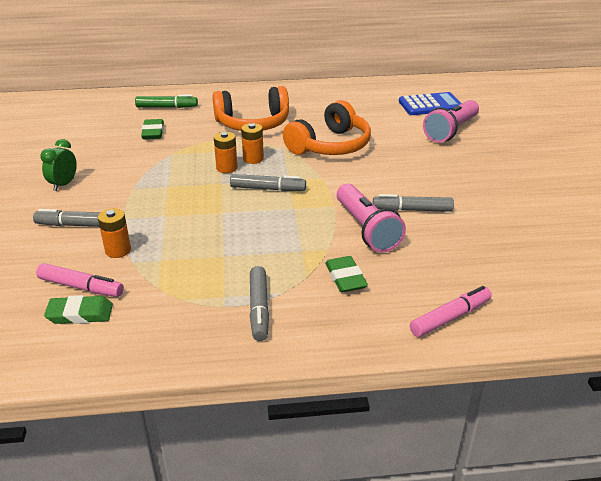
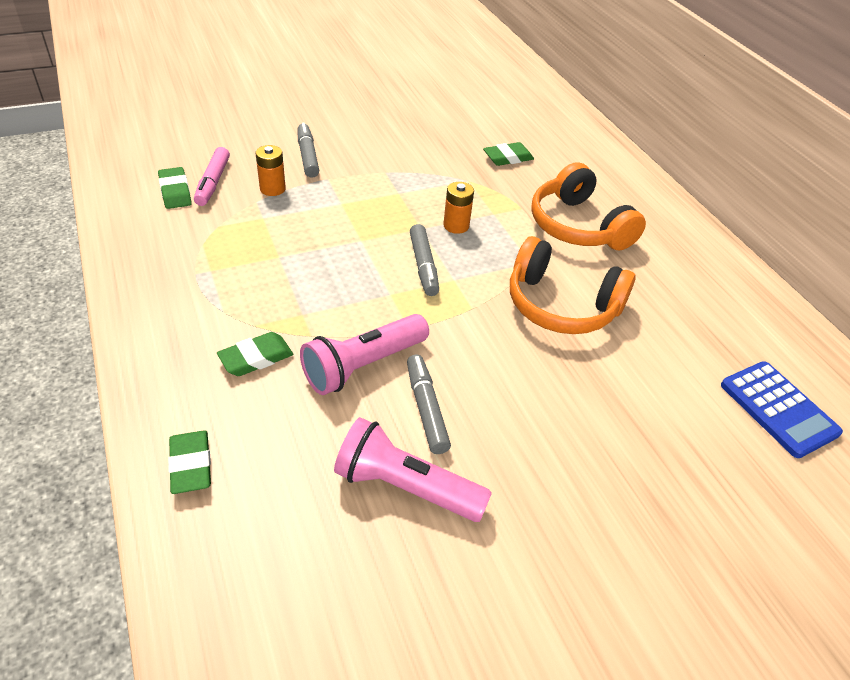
camera: 70 degrees right, 10 degrees up
green clock [40,139,77,191] -> none
green marker [135,95,198,108] -> none
orange battery [241,123,264,164] -> none
grey marker [250,266,269,341] -> none
pink marker [410,286,492,337] -> green eraser [168,430,211,494]
pink flashlight [423,100,479,143] -> pink flashlight moved to [334,417,492,522]

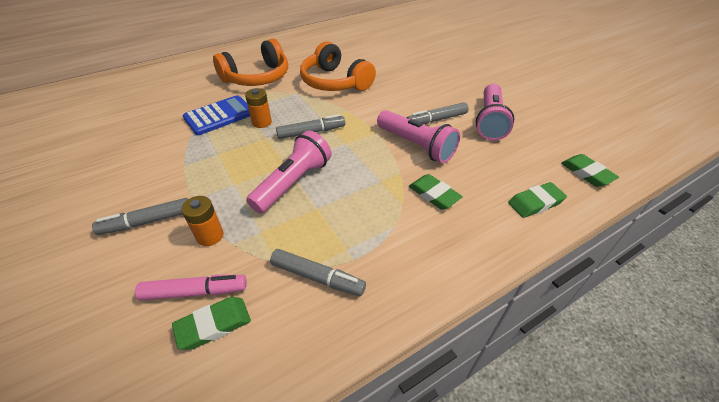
camera: 95 degrees left, 0 degrees up
green eraser [483,142,534,166] -> green eraser moved to [561,154,619,187]
orange headphones [510,236,636,334] -> orange headphones turned 120 degrees clockwise [300,41,376,91]
blue calculator [721,361,843,458] -> blue calculator moved to [183,95,250,135]
none -> pink flashlight [246,130,332,214]
none -> grey marker [270,249,366,296]

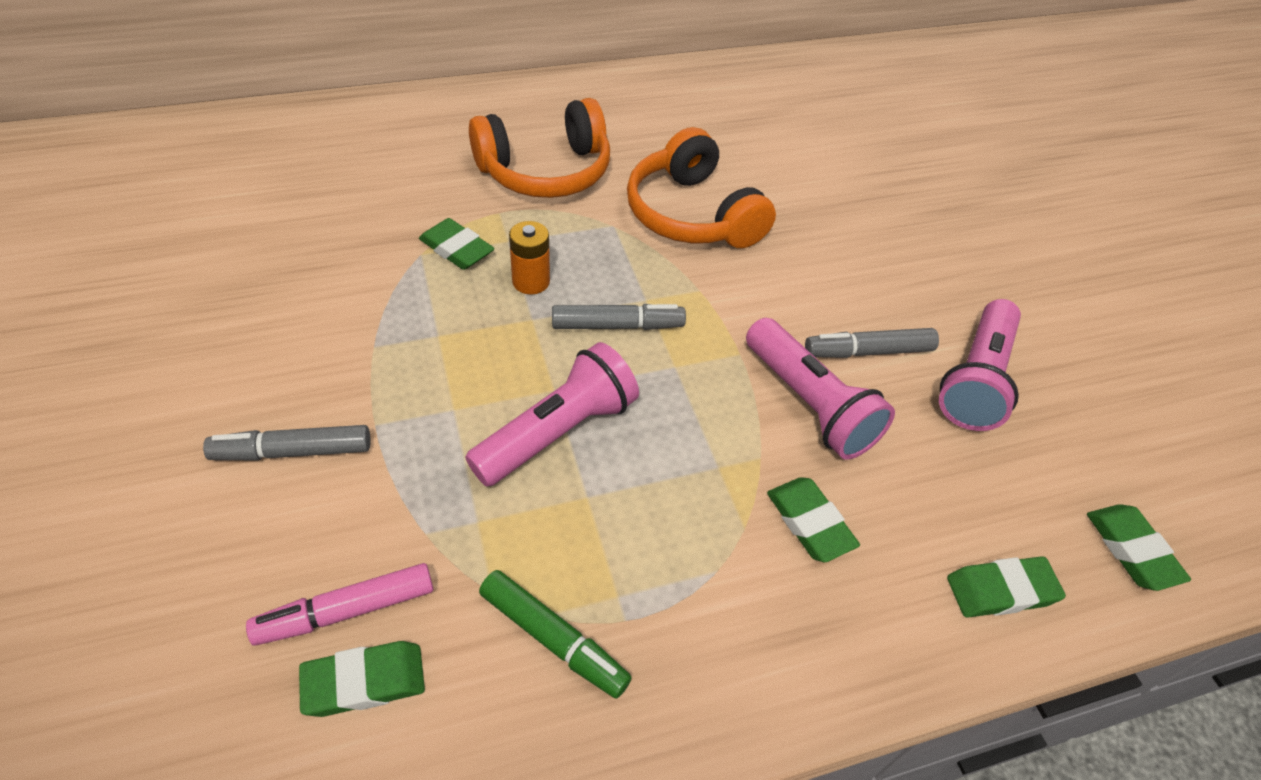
camera: 10 degrees right, 5 degrees up
pink marker [135,275,247,301] -> pink marker turned 150 degrees clockwise [246,563,433,646]
orange battery [181,196,223,246] -> none
blue calculator [183,95,250,135] -> green eraser [419,218,494,270]
grey marker [270,249,366,296] -> green marker [479,570,632,699]

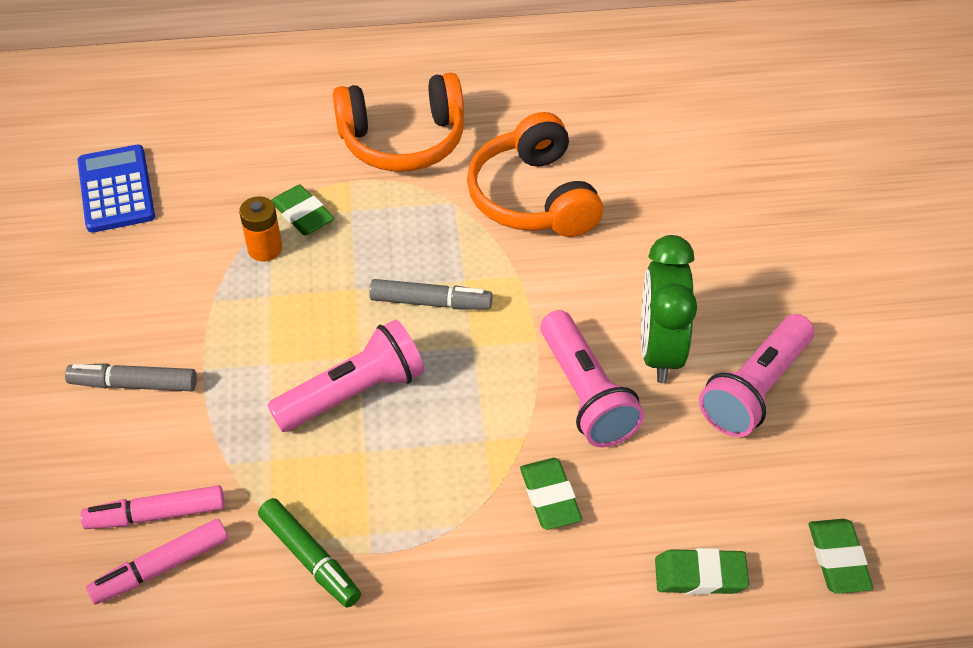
camera: 15 degrees right, 0 degrees up
green eraser [299,641,425,717] -> pink marker [86,519,228,604]
orange battery [509,221,550,294] -> orange battery moved to [239,197,282,262]
grey marker [805,328,939,358] -> green clock [641,235,697,383]
none -> blue calculator [78,145,155,233]

